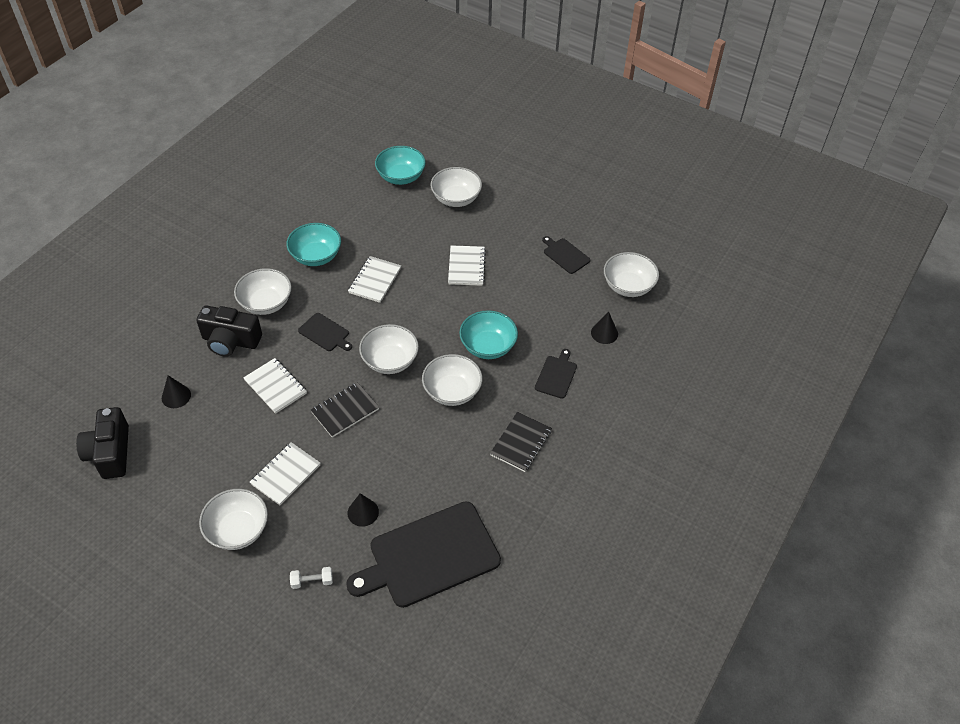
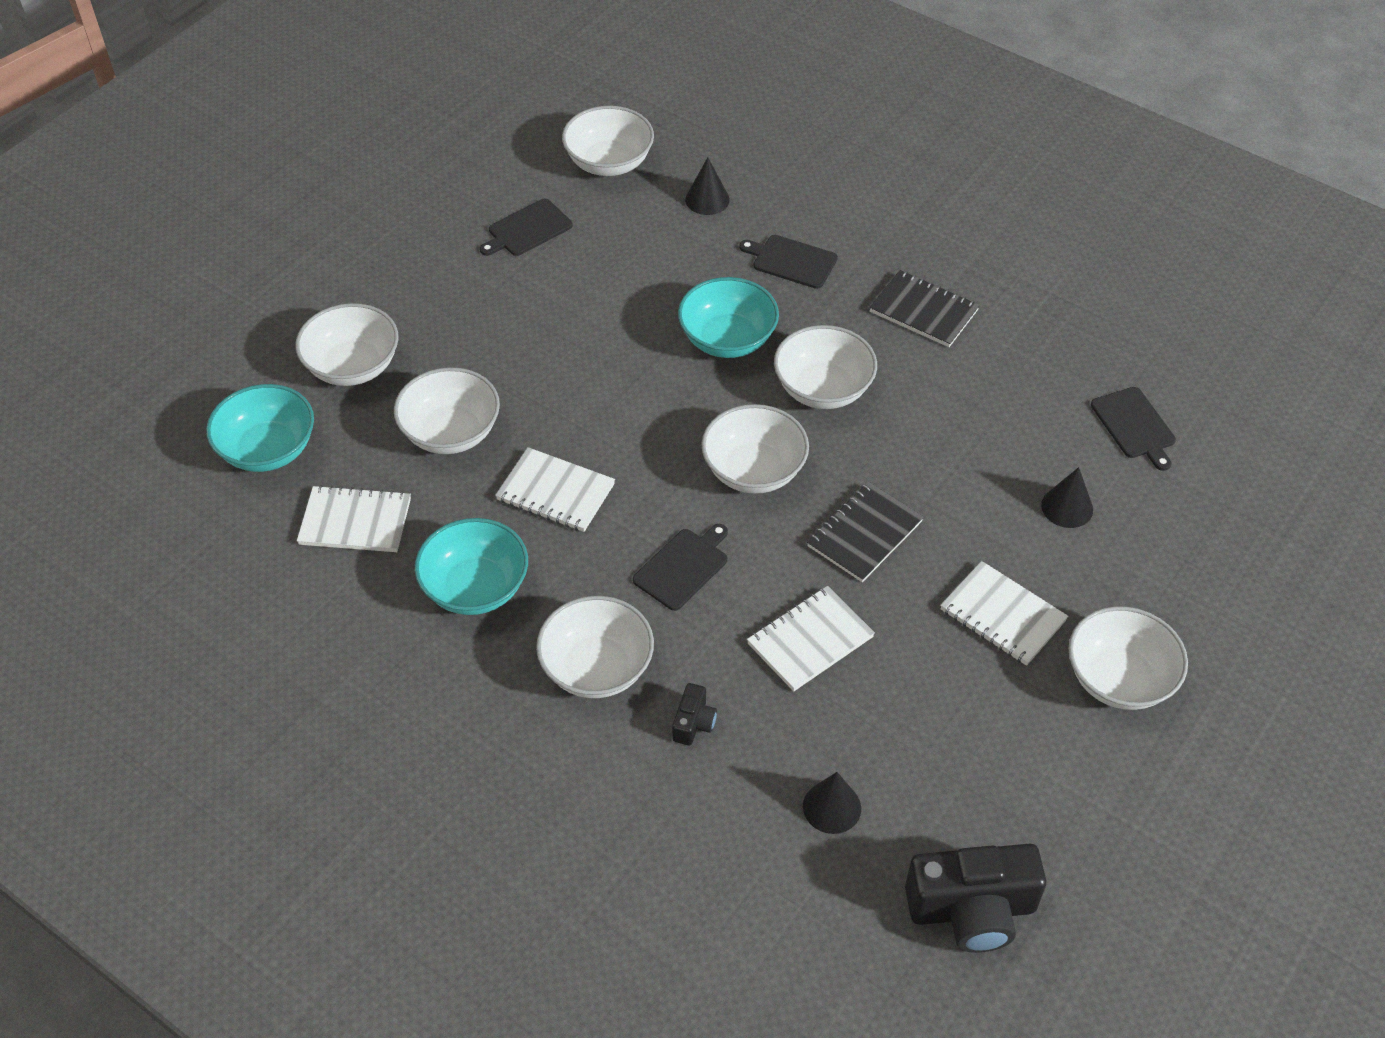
camera: 85 degrees left, 0 degrees up
black camera [196,305,262,357] -> black camera [672,683,717,745], size x0.46
white dumbbell [290,567,333,589] -> none
black notebook [311,382,379,437] -> black notebook turned 75 degrees clockwise [807,482,924,582]
black cutting board [346,501,501,608] -> black cutting board [1091,387,1176,471], size x0.46
white notebook [448,245,486,286] -> white notebook moved to [297,485,411,552]
none -> white bowl [394,367,500,454]

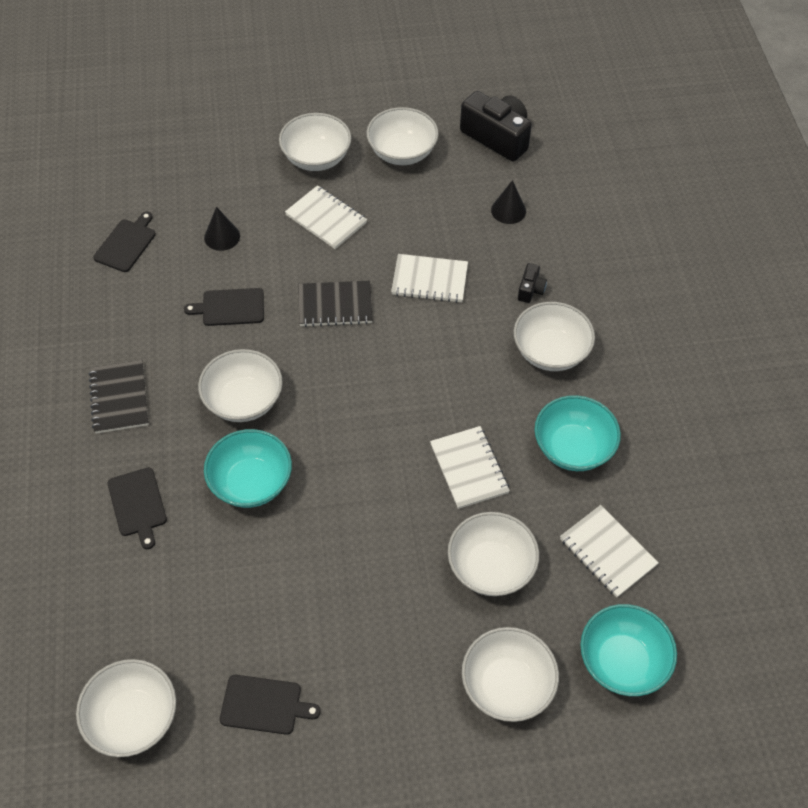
camera: 135 degrees left, 5 degrees up
black cutting board [633,524,728,611] -> black cutting board moved to [184,288,264,326]
black camera [672,683,717,745] -> black camera turned 135 degrees clockwise [518,263,547,303]
black cone [685,157,730,215] -> none
white bowl [701,404,809,494] -> white bowl moved to [367,107,439,165]
white notebook [940,561,1068,666] -> white notebook turned 45 degrees counterclockwise [285,185,367,249]

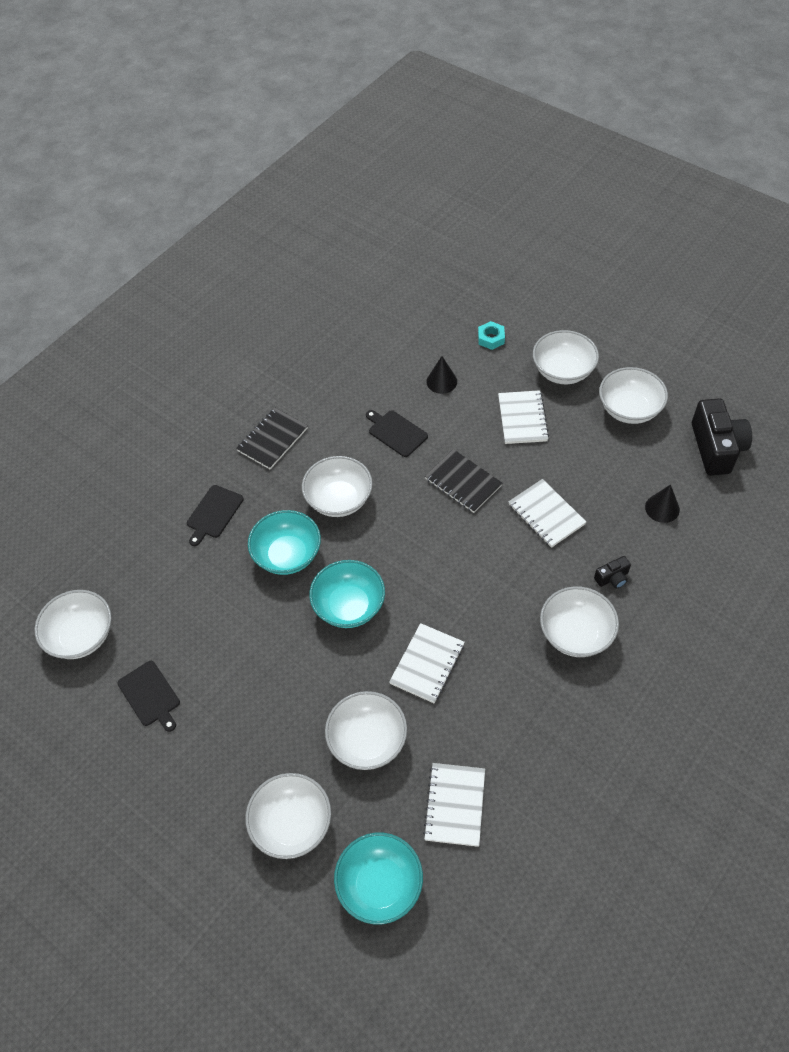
camera: 50 degrees right, 0 degrees up
black cutting board [93,212,156,272] -> none
turquoise bowl [534,395,621,471] -> turquoise bowl moved to [309,560,385,628]
none -> turquoise nut [478,321,505,350]

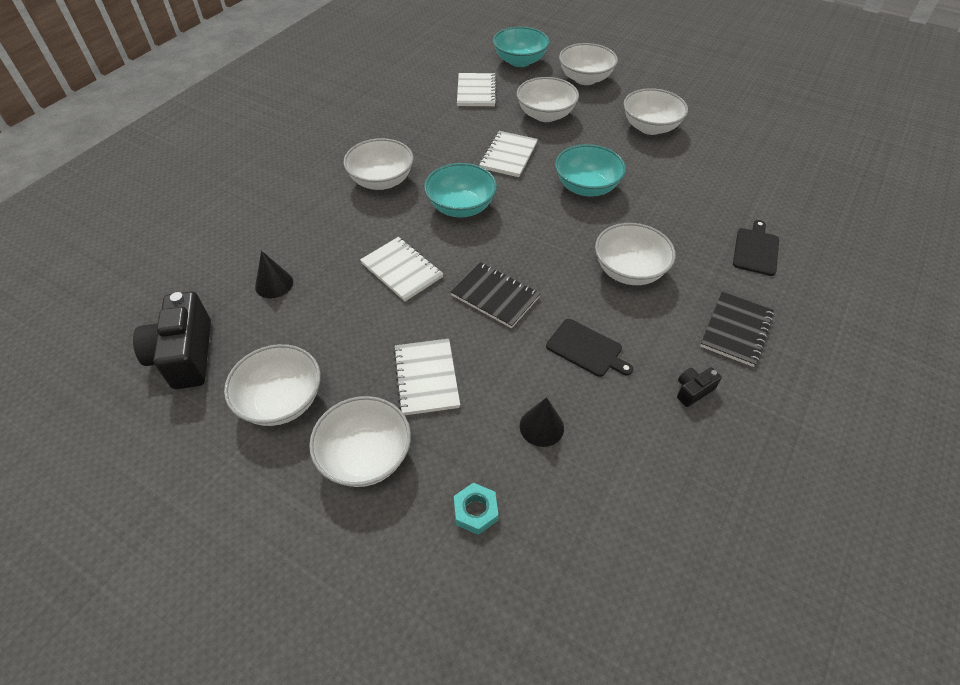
camera: 170 degrees right, 5 degrees down
white bowl [35,590,111,659] -> white bowl moved to [624,88,688,135]
black cutting board [118,661,180,732] -> none
turquoise bowl [248,510,321,575] -> turquoise bowl moved to [424,163,497,217]
black camera [594,556,631,589] -> black camera moved to [677,368,722,407]

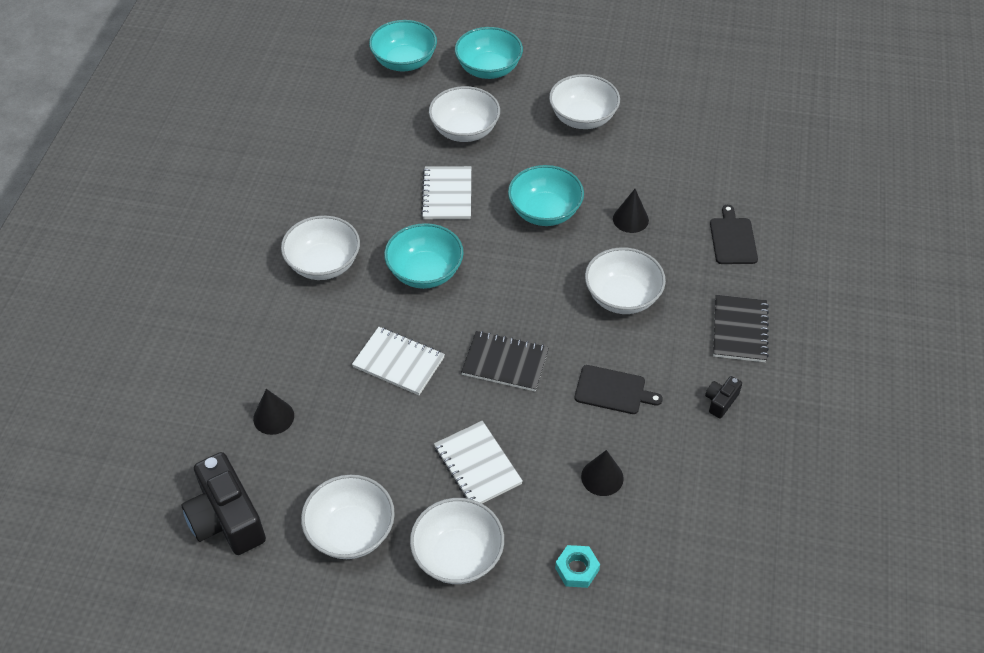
camera: 20 degrees left, 0 degrees up
white notebook [457,73,497,106] -> none
white bowl [559,43,618,85] -> turquoise bowl [455,27,523,79]
none -> black cone [613,189,649,233]

